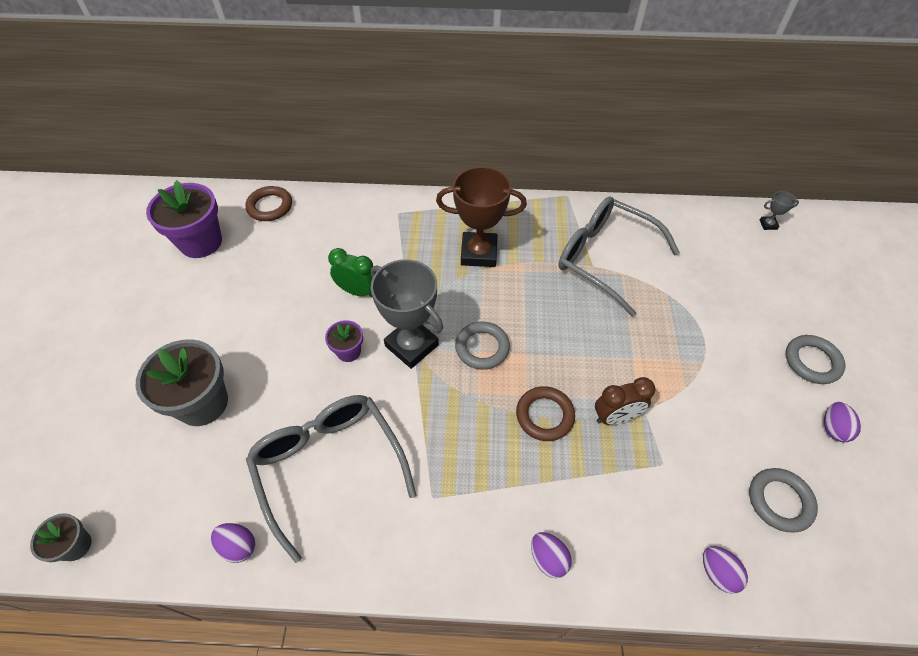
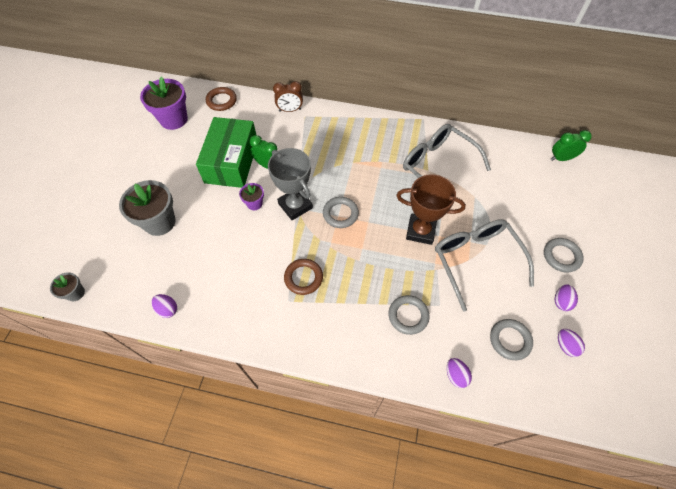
camera: 10 degrees right, 5 degrees up
grey glasses [246,395,416,563] -> grey glasses moved to [435,219,534,311]
brown trophy [436,167,527,267] -> brown trophy moved to [396,174,466,245]
brown ring [516,386,575,441] -> brown ring moved to [284,259,323,295]
purple egg [531,532,572,578] -> purple egg moved to [558,329,585,357]
brown clock [595,377,655,425] -> brown clock moved to [273,81,303,112]
grey trophy [760,191,799,230] -> green clock [551,130,592,161]
none -> green box [196,117,256,188]
none -> grey ring [388,295,429,335]

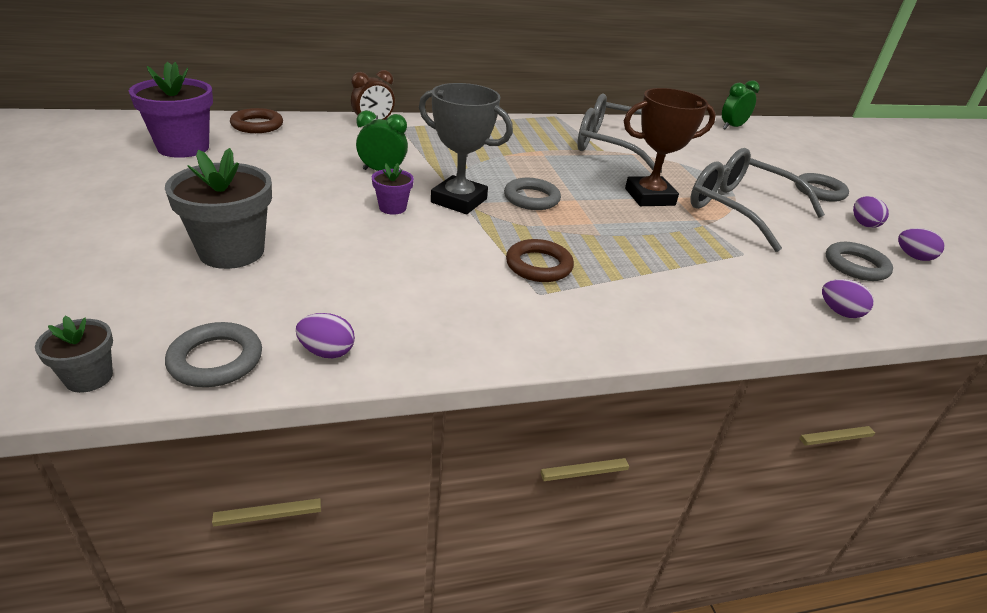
camera: 30 degrees left, 25 degrees down
green box [196,117,256,188] -> none
grey ring [388,295,429,335] -> grey ring moved to [165,322,262,387]

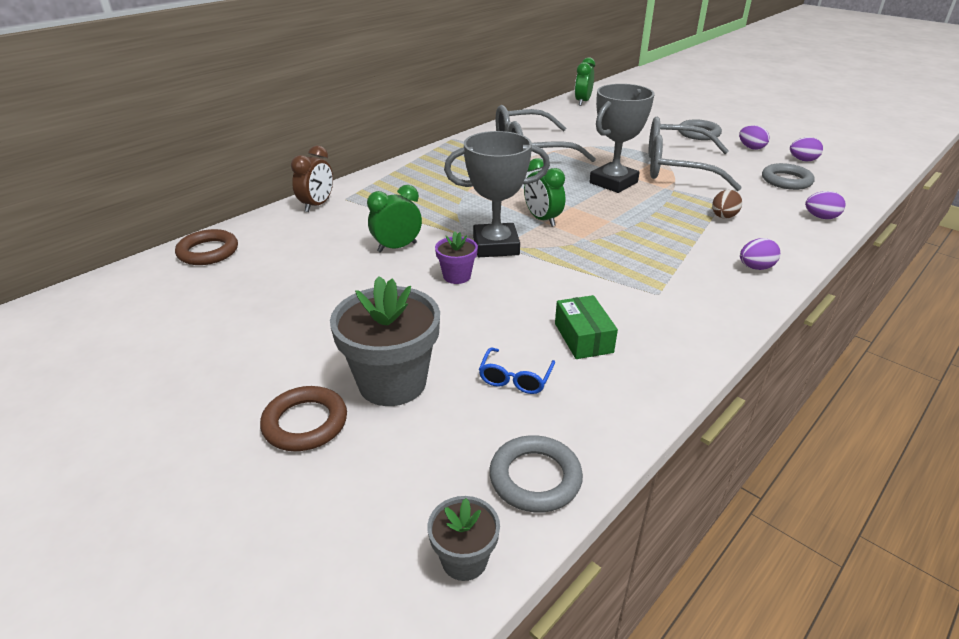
camera: 30 degrees left, 0 degrees up
purple flower pot [129,62,213,158] -> none
purple egg [296,313,355,358] -> purple egg moved to [740,238,780,270]
grey ring [504,178,561,210] -> green clock [524,158,565,227]
brown ring [506,239,574,282] -> brown ring moved to [260,386,347,451]
brown trophy [624,88,716,206] -> grey trophy [589,84,654,193]
none -> blue glasses [479,348,555,394]
none -> green box [555,295,618,359]
none -> brown egg [712,190,742,219]

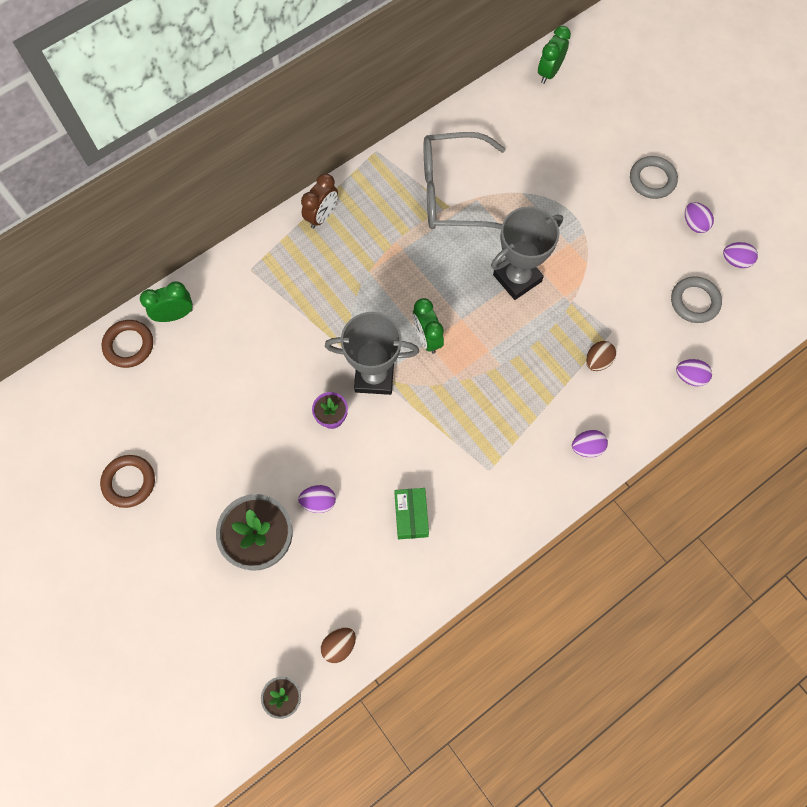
camera: 10 degrees right, 35 degrees up
brown ring [260,386,347,451] -> brown ring moved to [100,455,155,508]
brown clock [291,146,333,212] -> brown clock moved to [301,173,338,229]
green clock [367,185,422,253] -> green clock moved to [140,281,193,322]
blue glasses [479,348,555,394] -> none
grey ring [489,435,583,513] -> brown egg [321,628,356,663]
grey glasses [648,117,742,191] -> none
none -> purple egg [298,485,336,513]

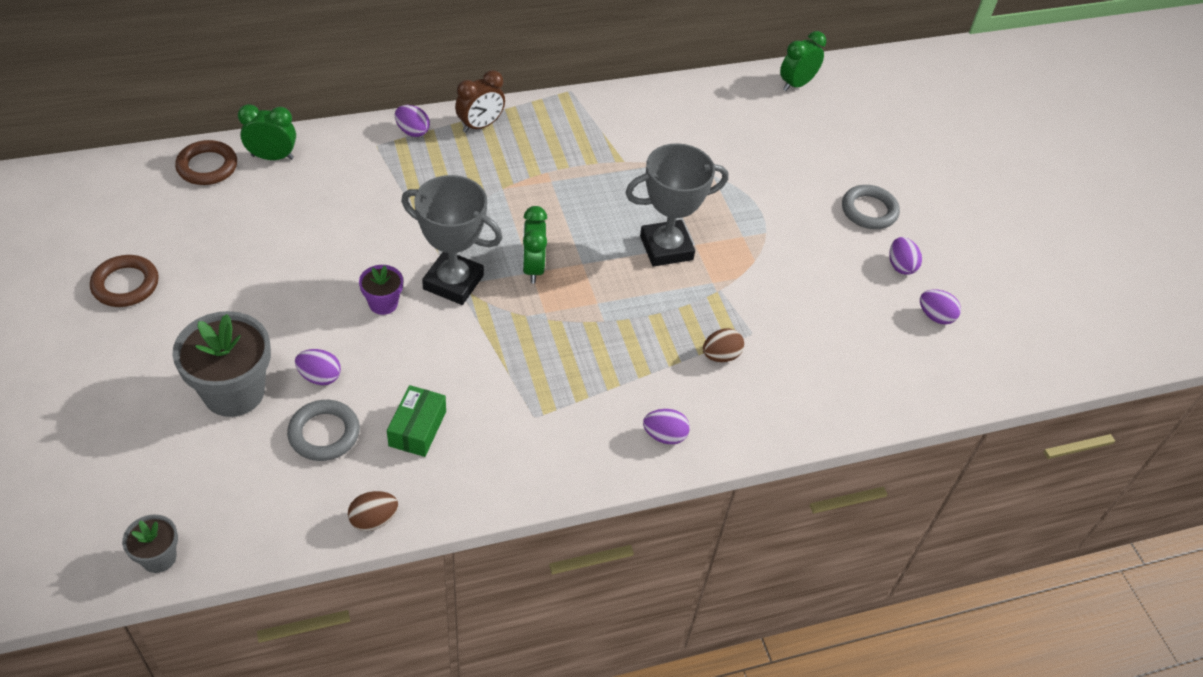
camera: 15 degrees right, 20 degrees down
brown egg [321,628,356,663] -> brown egg moved to [348,491,398,531]
grey glasses [424,132,505,229] -> none
grey ring [671,276,722,323] -> grey ring moved to [287,400,360,461]
purple egg [676,359,712,386] -> purple egg moved to [395,105,430,137]

